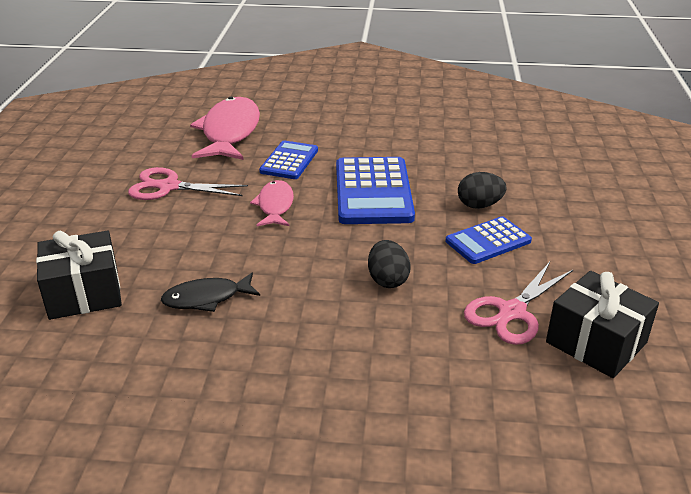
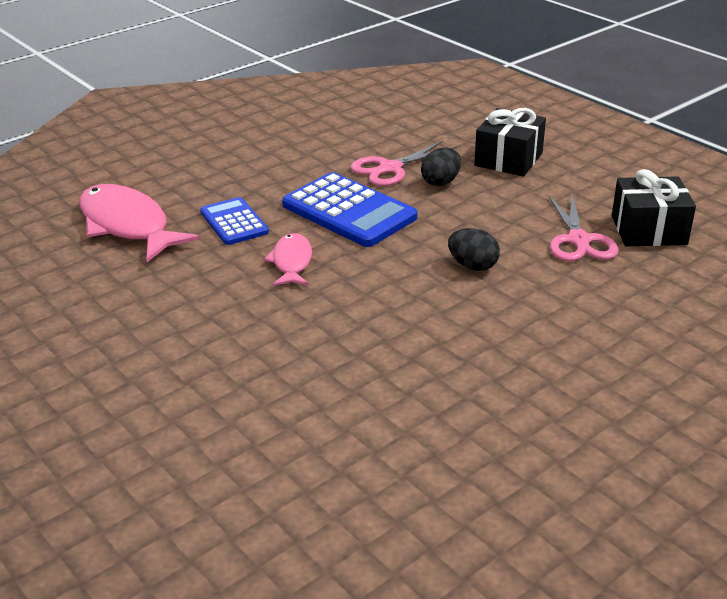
camera: 45 degrees left, 0 degrees up
black gift [36,231,122,320] -> black gift moved to [474,108,546,177]
pink scissors [128,167,248,200] -> pink scissors moved to [350,141,457,186]
black fish [161,273,260,312] -> none
pink fish [250,180,294,226] -> pink fish turned 45 degrees clockwise [264,233,312,286]
blue calculator [446,216,532,264] -> none

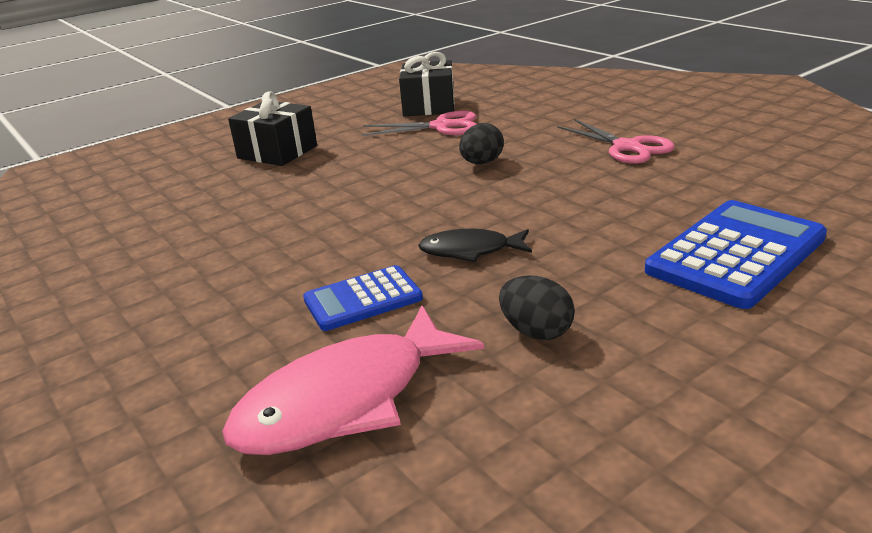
camera: 85 degrees left, 5 degrees down
pink fish [264,233,312,286] -> black fish [418,229,532,262]
blue calculator [282,172,418,247] -> blue calculator moved to [645,200,827,309]
pink scissors [350,141,457,186] -> pink scissors moved to [557,119,675,164]
black egg [421,148,461,186] -> black egg moved to [499,276,575,340]

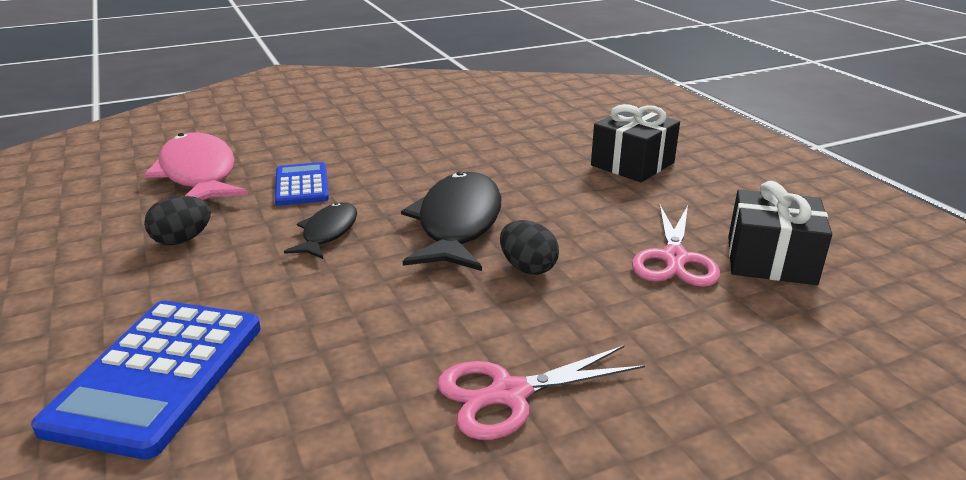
camera: 100 degrees right, 0 degrees up
blue calculator [645,200,827,309] -> blue calculator turned 45 degrees clockwise [31,301,261,459]
none -> black fish [401,171,502,271]

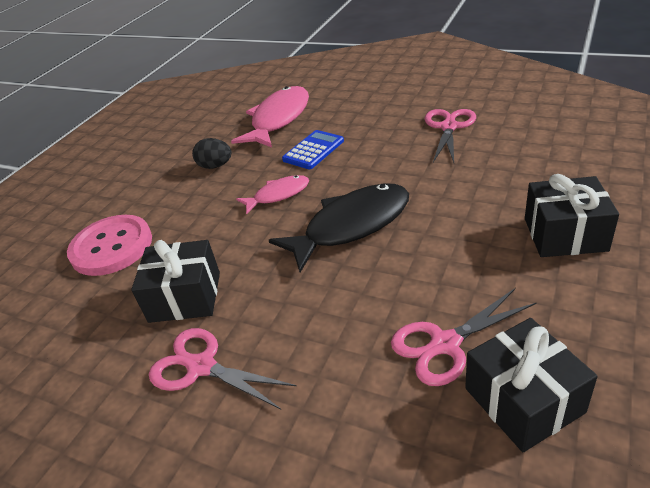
camera: 55 degrees right, 10 degrees up
blue calculator [31,301,261,459] -> pink button [67,215,152,276]
black fish [284,202,357,259] -> pink fish [236,175,309,214]
black egg [500,220,559,275] -> none
none -> black gift [131,240,220,323]
none -> pink scissors [424,109,476,163]

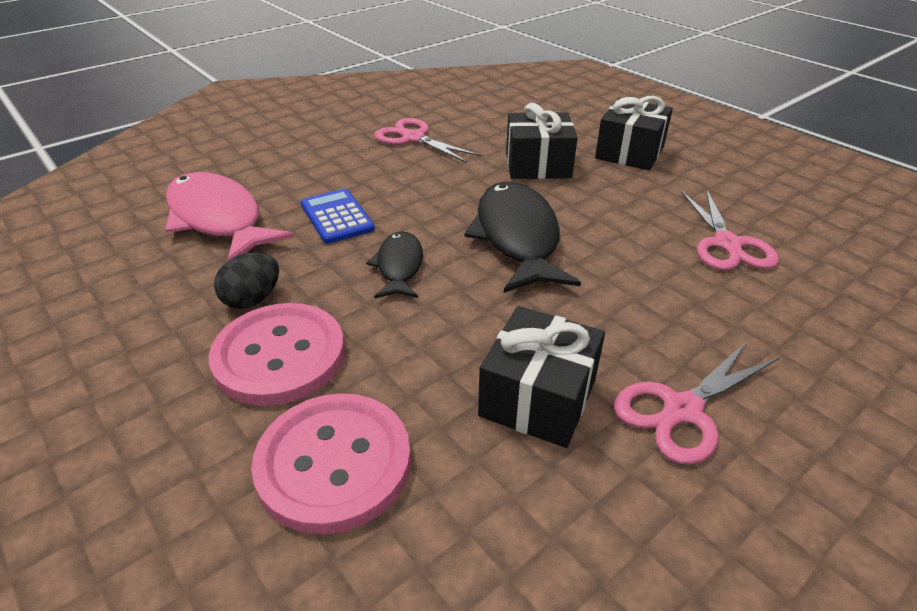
camera: 70 degrees left, 0 degrees up
pink fish [236,175,309,214] -> black fish [366,231,423,298]
black gift [465,318,598,452] -> black gift moved to [506,103,578,179]
none -> pink button [209,303,345,406]

